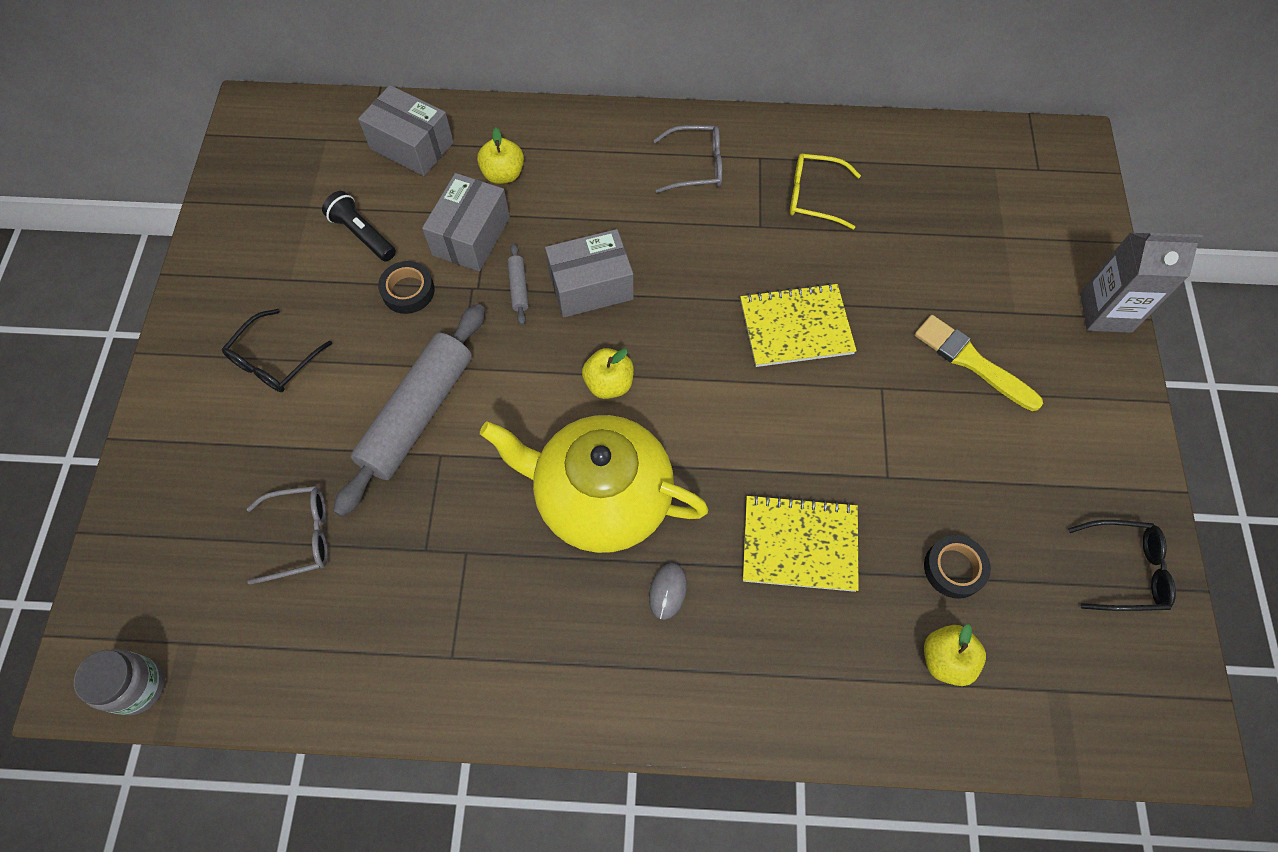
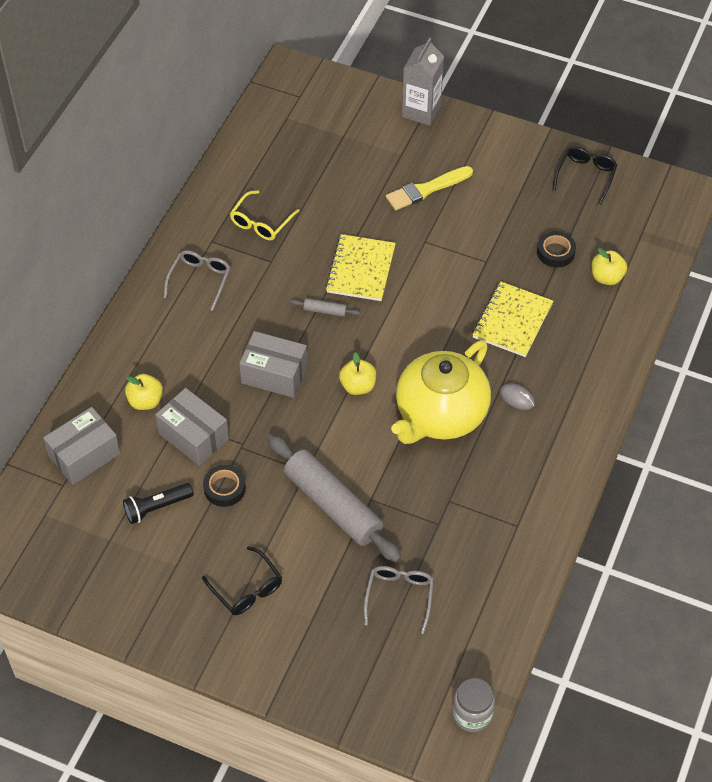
camera: 70 degrees left, 10 degrees down
grey rolling pin [507,243,529,325] -> grey rolling pin moved to [290,298,360,317]
grey box [545,229,634,318] -> grey box turned 75 degrees counterclockwise [239,331,308,398]

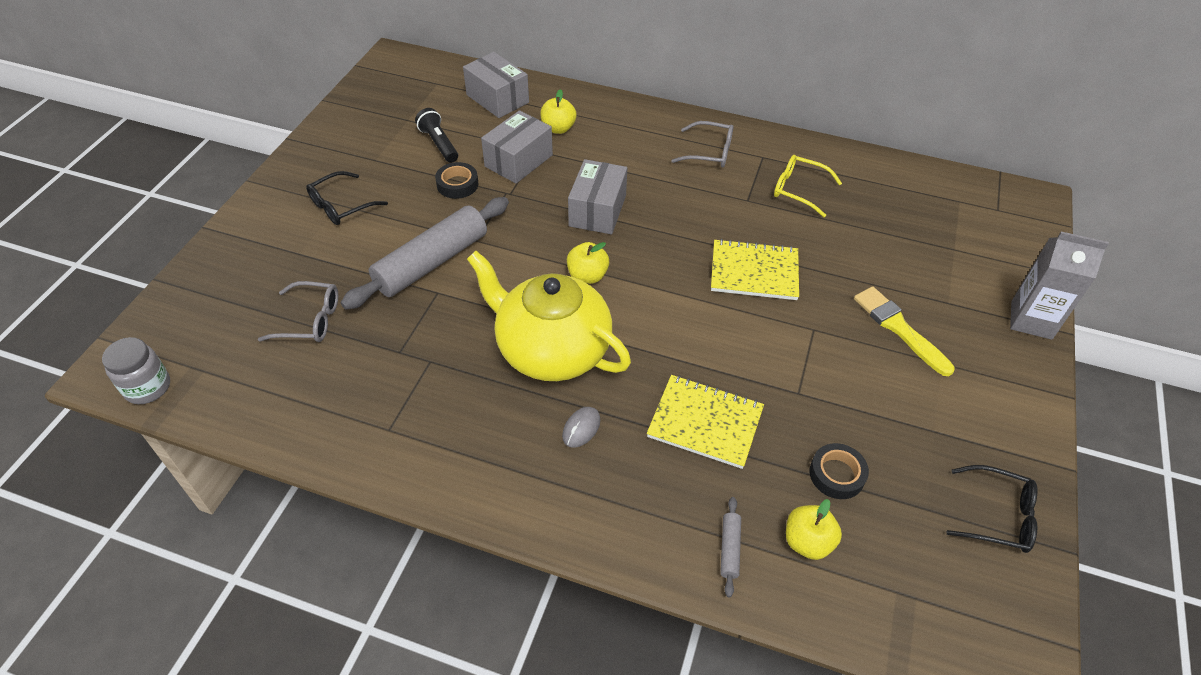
camera: 85 degrees right, 5 degrees down
grey rolling pin [290,298,360,317] -> grey rolling pin moved to [720,497,741,597]

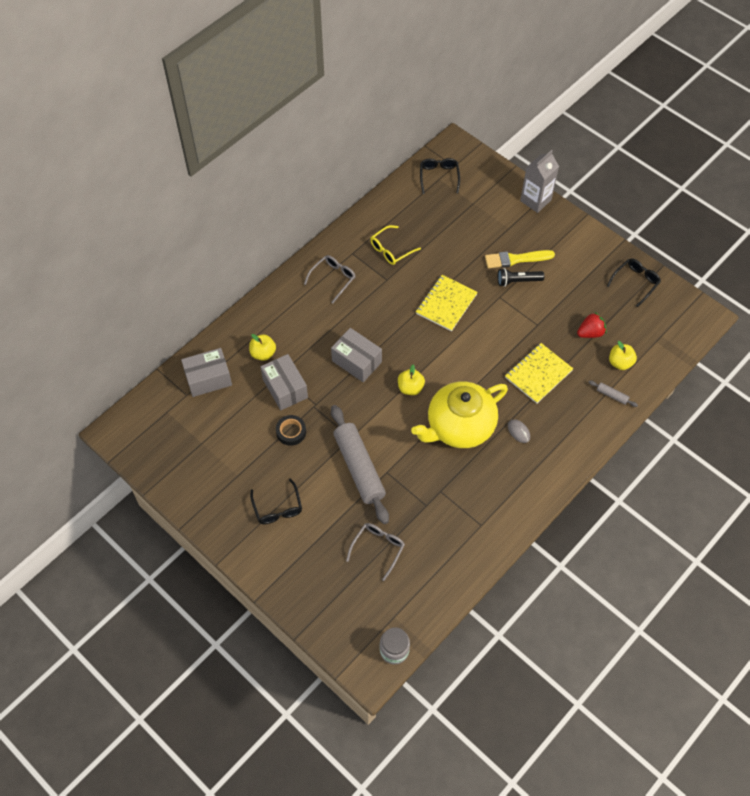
camera: 65 degrees left, 10 degrees up
black flashlight [415,108,458,163] -> black flashlight moved to [498,268,544,287]
black tape [810,443,869,499] -> red strawberry [577,312,606,338]
none -> black glasses [420,158,460,194]

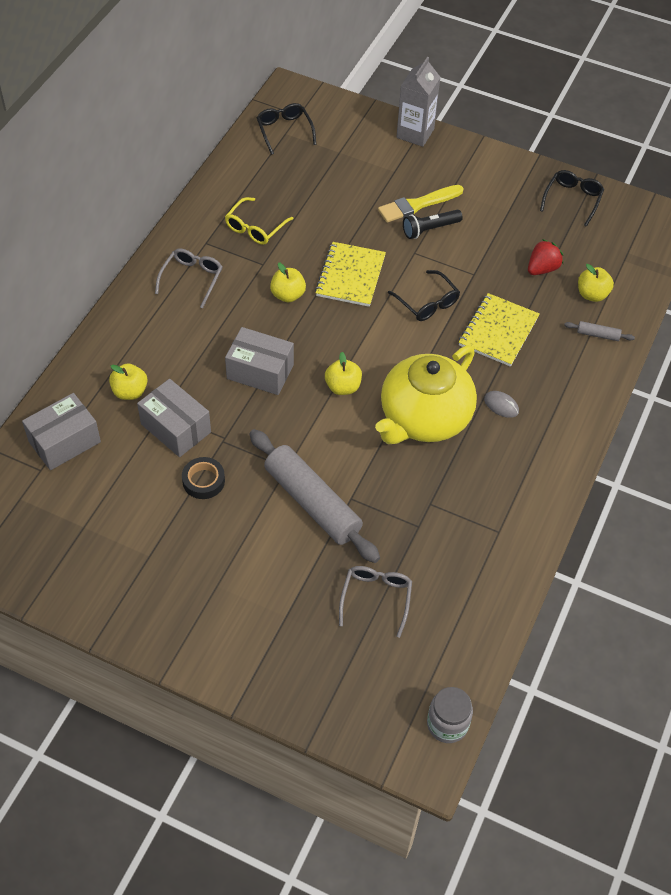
camera: 20 degrees left, 5 degrees down
black glasses [250,478,302,524] -> black glasses moved to [388,270,460,321]
none -> yellow apple [270,262,306,302]

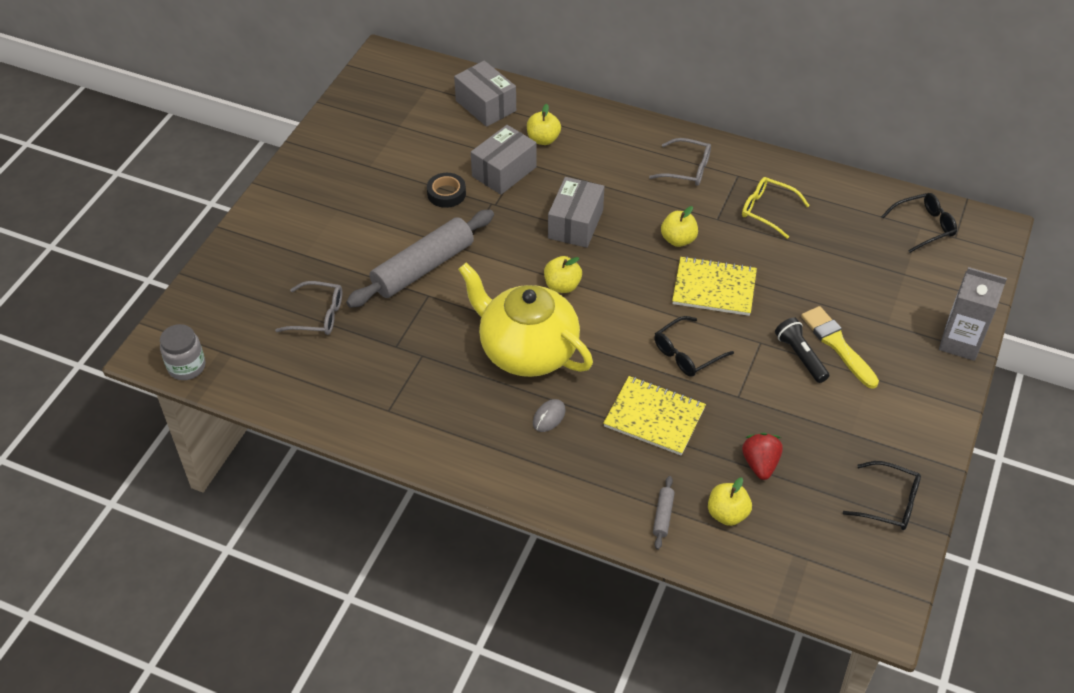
camera: 90 degrees right, 5 degrees down
red strawberry [528,239,563,275] -> red strawberry turned 135 degrees counterclockwise [742,433,783,480]

